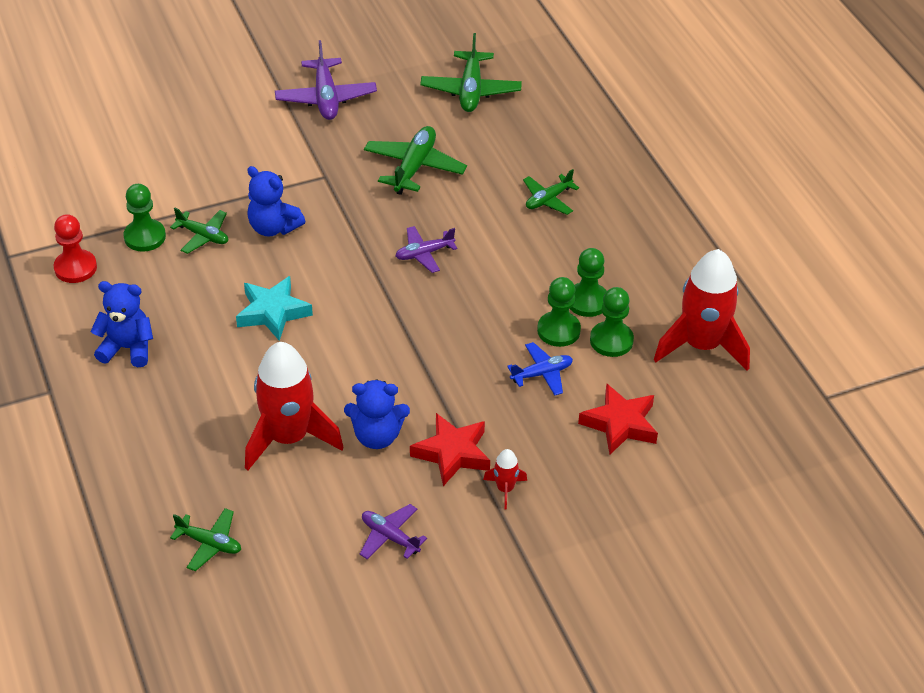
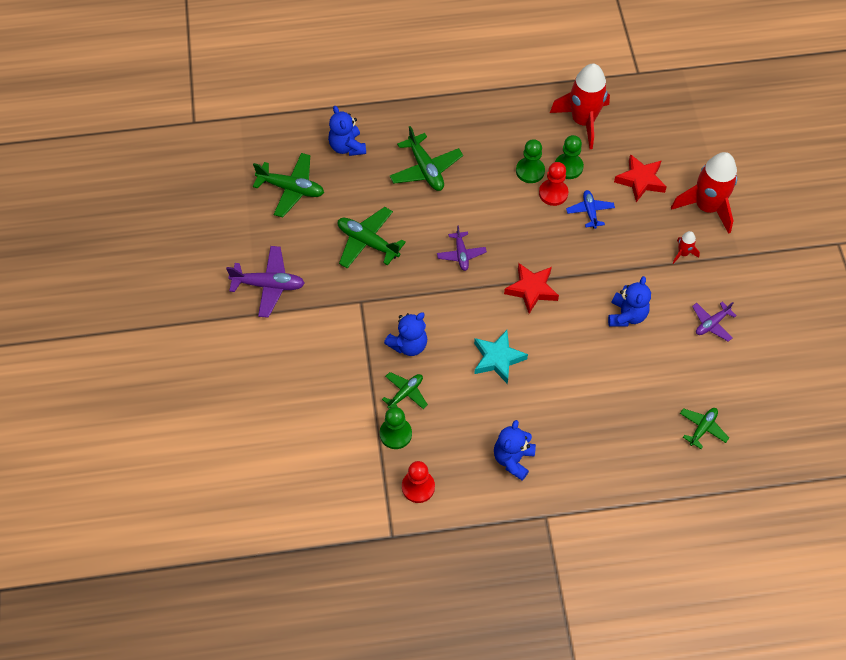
camera: 75 degrees left, 15 degrees up
red rocket [245,342,344,471] -> red rocket moved to [671,152,737,234]
red star [410,413,490,486] -> red star moved to [504,263,559,314]
green plane [523,169,579,215] -> green plane [389,126,463,191], size x1.62
green pawn [537,277,581,347] -> red pawn [539,162,569,206]
none -> blue teddy bear [328,106,366,156]

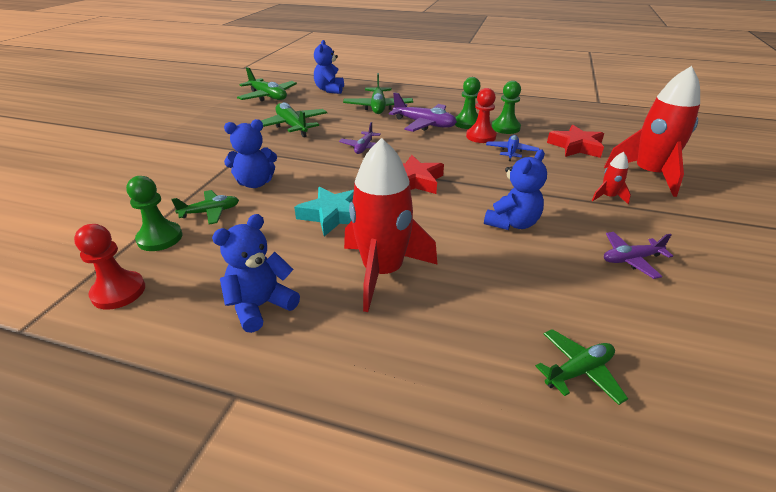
camera: 25 degrees right, 25 degrees down
purple plane [226,246,305,318] -> purple plane moved to [389,92,457,132]
red rocket [550,63,610,149] -> red rocket moved to [344,138,437,312]

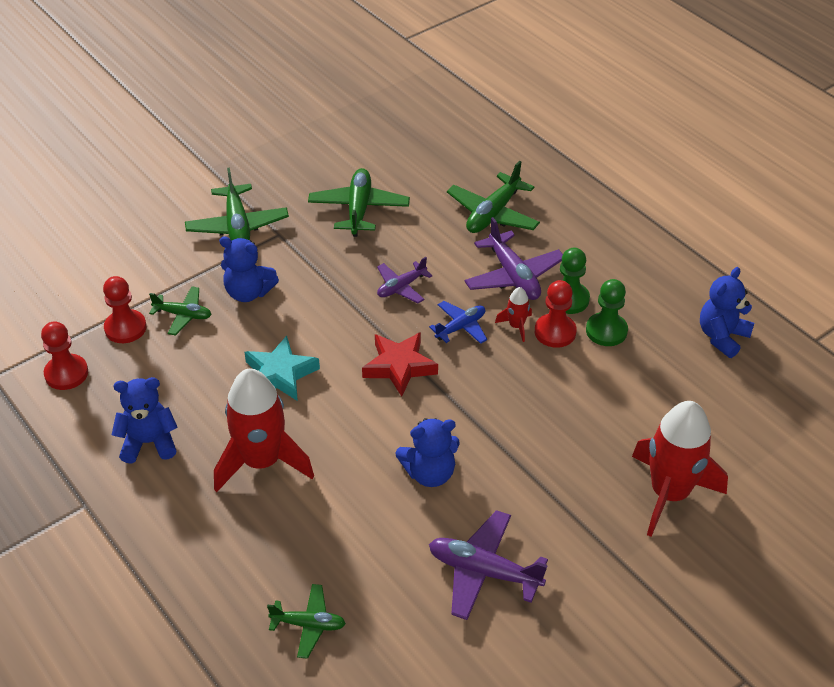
camera: 35 degrees right, 10 degrees up
green pawn [126,176,182,251] -> red pawn [103,276,147,343]
green plane [237,67,297,101] -> green plane moved to [185,168,289,241]
blue teddy bear [314,40,344,94] -> blue teddy bear moved to [700,267,754,358]
blue plane [486,135,539,161] -> blue plane moved to [429,301,487,344]
red star [547,125,604,158] -> none
red rocket [592,152,631,204] -> red rocket moved to [495,287,532,342]
purple plane [604,232,673,279] -> purple plane [429,510,548,620], size x1.62

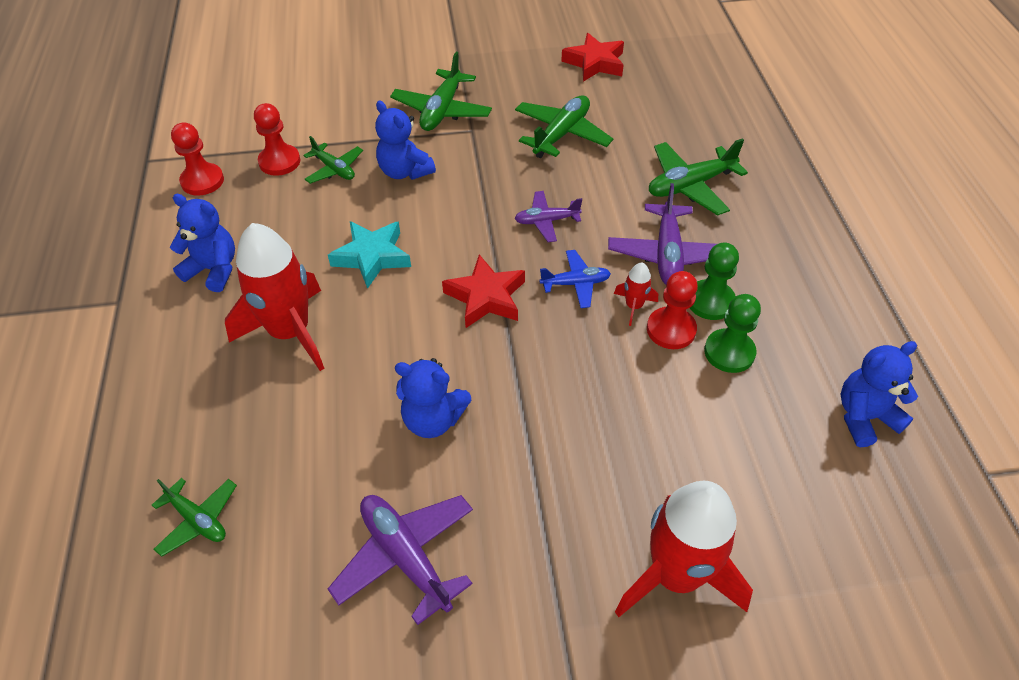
camera: 30 degrees right, 5 degrees up
none -> red star [561,33,624,82]

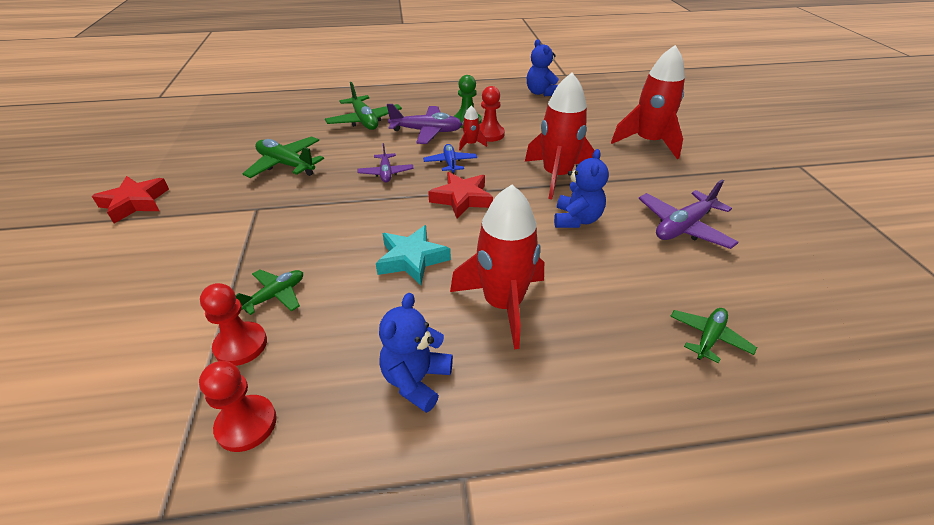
camera: 90 degrees left, 10 degrees down
blue teddy bear [375,101,436,180] -> none
green plane [390,52,492,131] -> none
red star [561,33,624,82] -> red star moved to [92,176,169,223]
green pawn [704,294,761,373] -> none
none -> red rocket [525,73,595,199]

